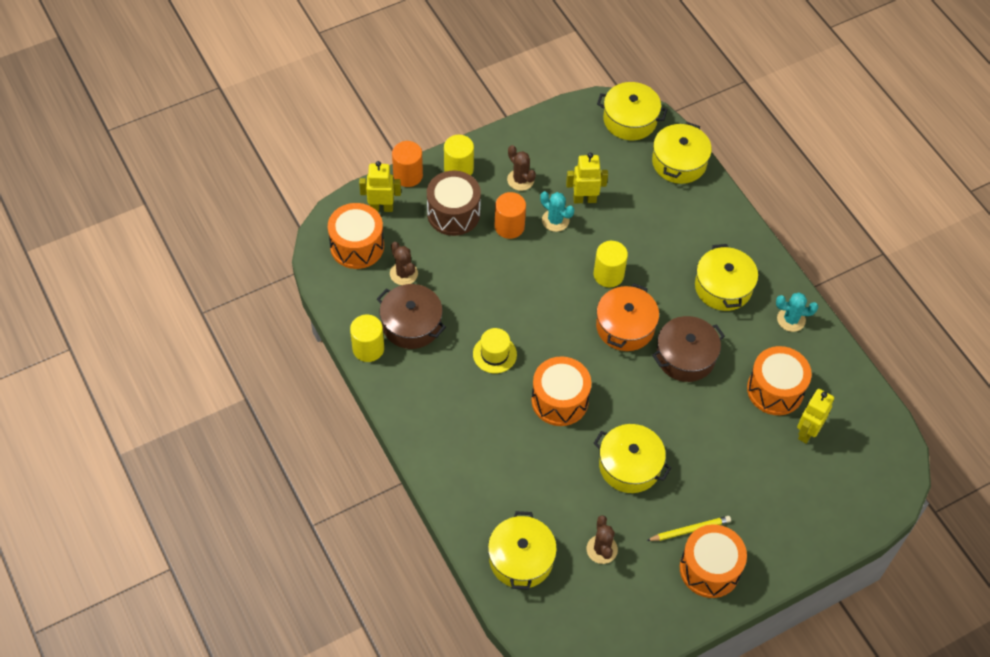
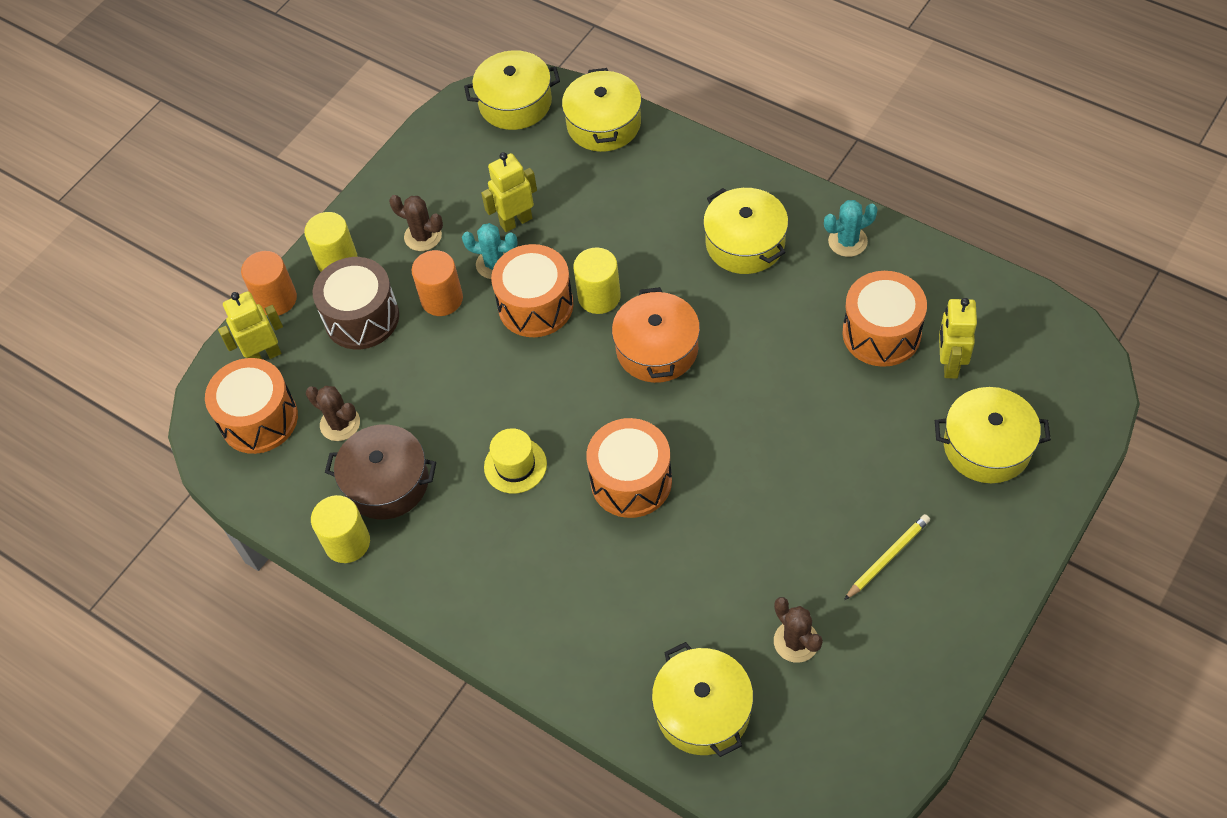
camera: 20 degrees left, 0 degrees up
yellow pot [594,424,671,493] -> yellow pot moved to [935,387,1051,483]
brown pot [652,316,725,382] -> none
orange drum [680,525,747,598] -> orange drum moved to [491,244,573,337]

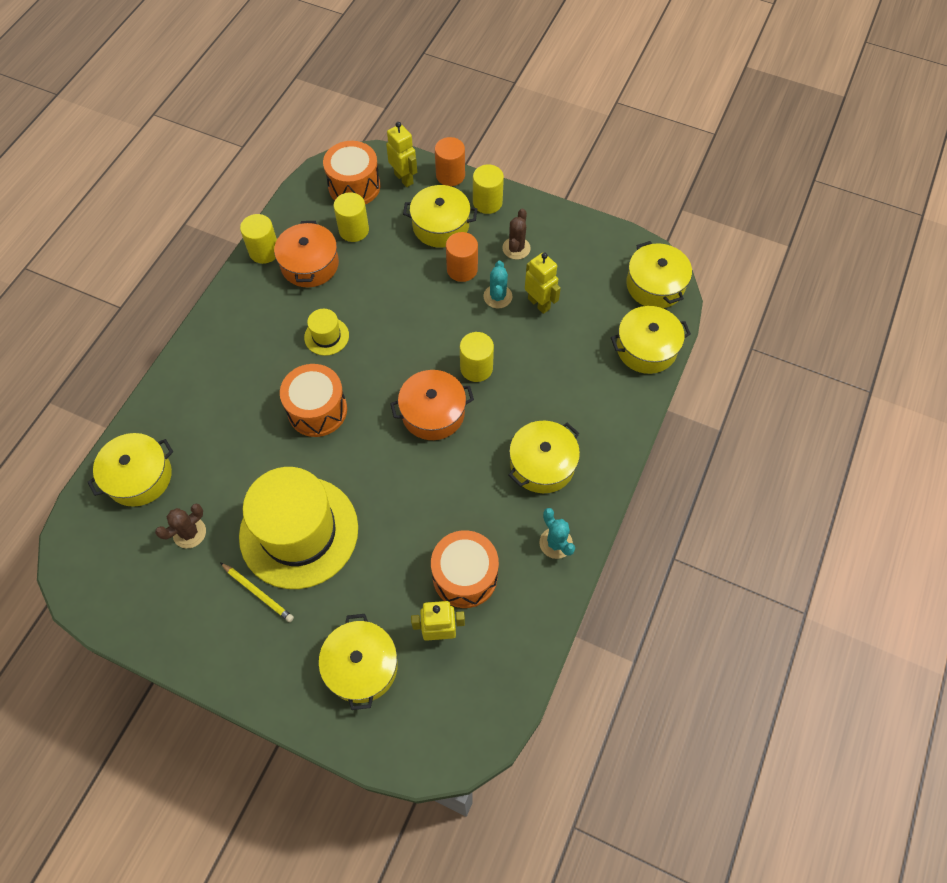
camera: 75 degrees right, 5 degrees up
brown cactus [306,386,360,441] -> yellow cylinder [334,192,369,242]
brown drum [313,257,399,349] -> yellow pot [403,185,477,248]
brown pot [325,424,436,519] -> orange pot [274,221,339,287]
orange drum [491,244,573,337] -> none
none -> yellow hat [239,467,358,589]

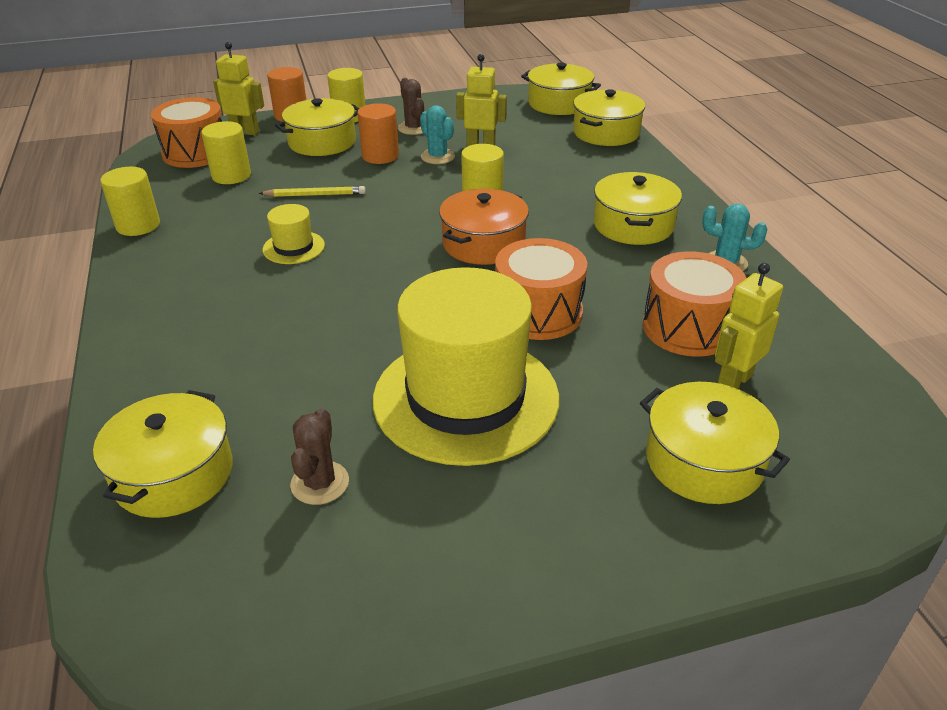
camera: 40 degrees left, 25 degrees down
yellow pencil [220,562,294,622] -> yellow pencil moved to [259,186,366,197]
orange pot [274,221,339,287] -> none
orange drum [280,364,347,437] -> orange drum moved to [495,238,587,340]

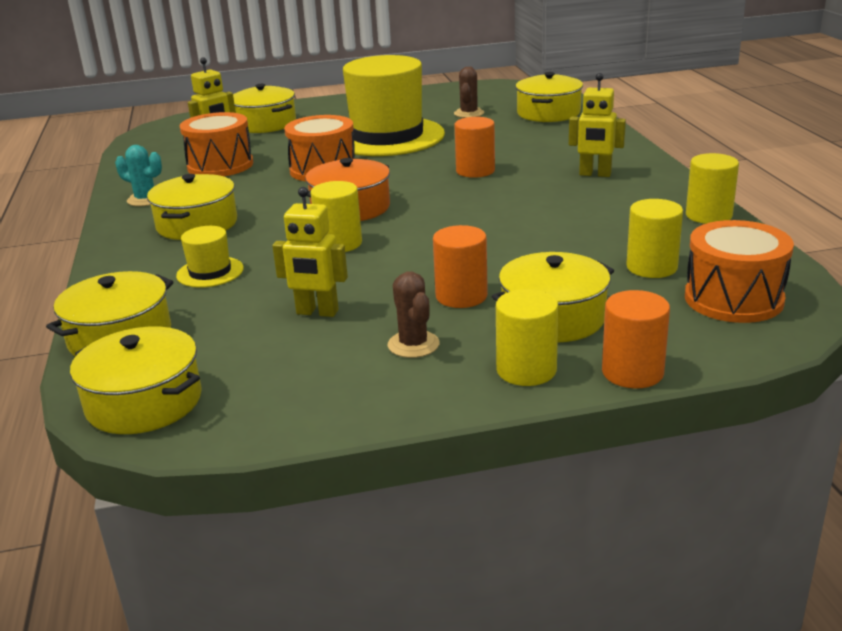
camera: 175 degrees left, 10 degrees down
yellow robot [213,42,264,135] -> yellow robot moved to [569,73,626,177]
yellow pencil [259,186,366,197] -> none
yellow hat [263,204,325,264] -> yellow hat moved to [176,226,244,288]
turquoise cactus [420,105,455,164] -> none
none -> orange cylinder [455,117,495,178]

